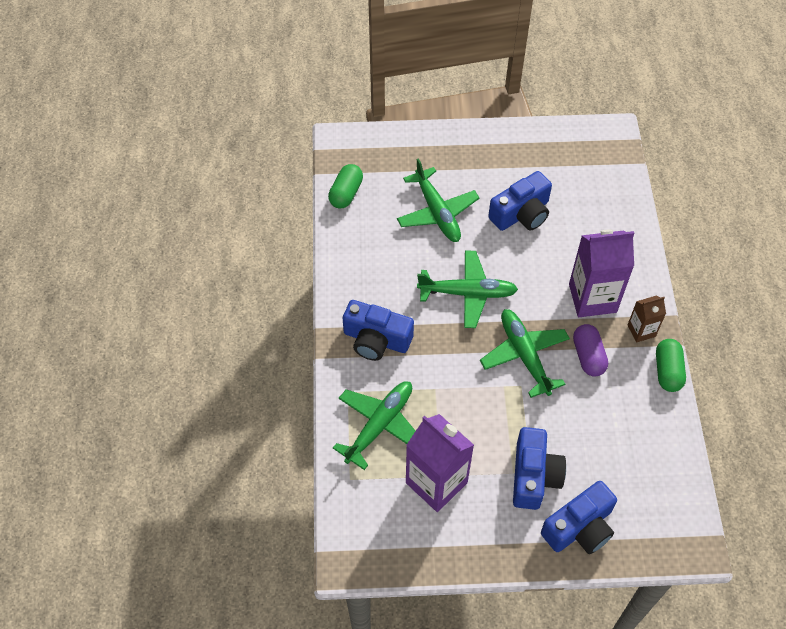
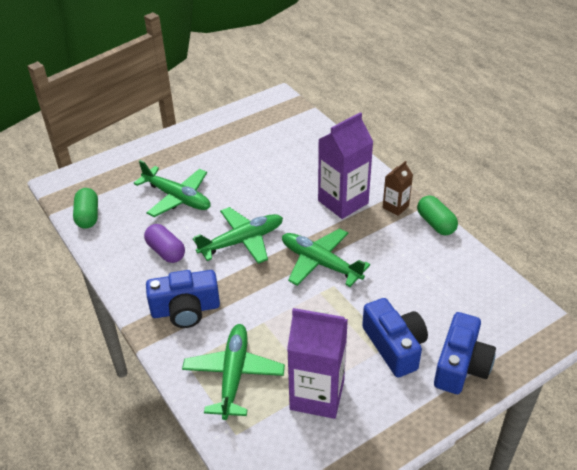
camera: 30 degrees left, 15 degrees down
blue camera [488,171,552,231] -> none
purple capsule [573,324,608,377] -> purple capsule moved to [144,224,185,263]

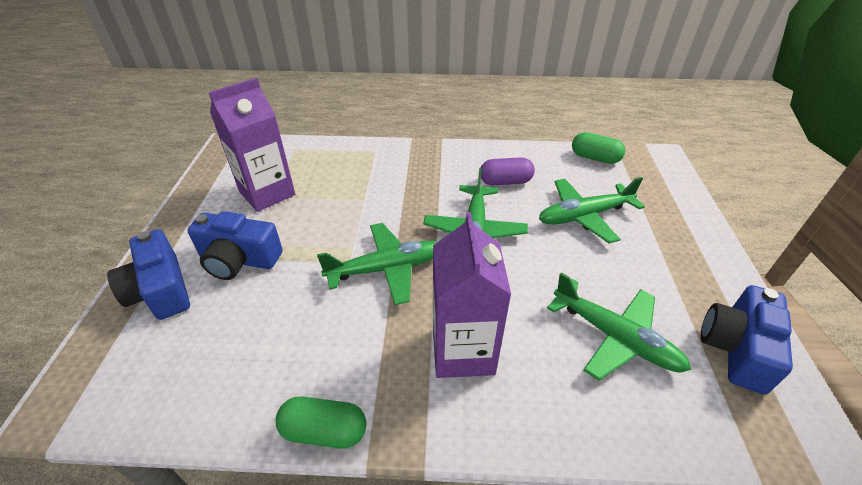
camera: 125 degrees right, 0 degrees up
blue camera [146,270,220,328] -> blue camera moved to [701,285,793,394]
green plane [182,324,285,420] -> green plane moved to [547,273,691,380]
brown carton [383,161,413,216] -> none

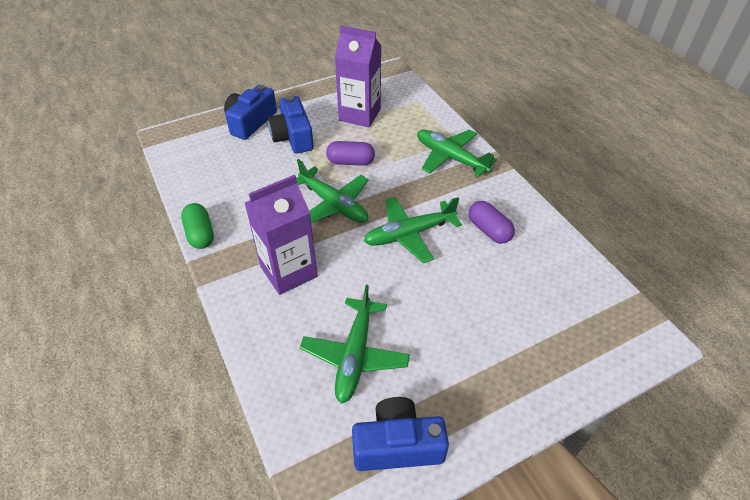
camera: 60 degrees right, 5 degrees up
green plane [539,177,645,243] -> green plane moved to [417,129,497,177]
green capsule [572,132,625,164] -> none
none -> purple capsule [326,141,375,166]

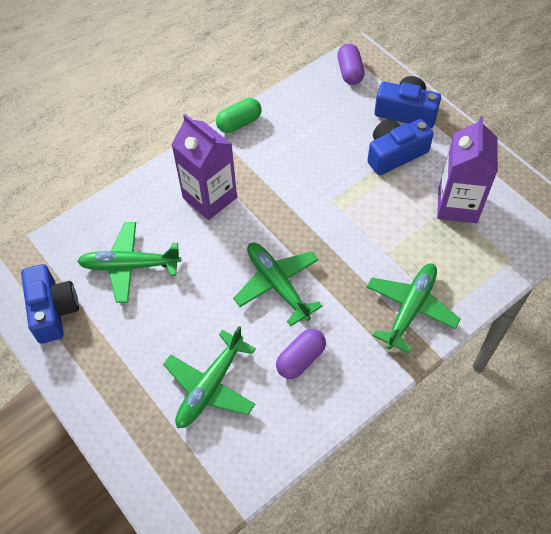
camera: 80 degrees right, 10 degrees up
green plane [296,159,369,223] -> green plane moved to [163,326,256,428]
purple capsule [326,141,375,166] -> purple capsule moved to [337,44,365,85]

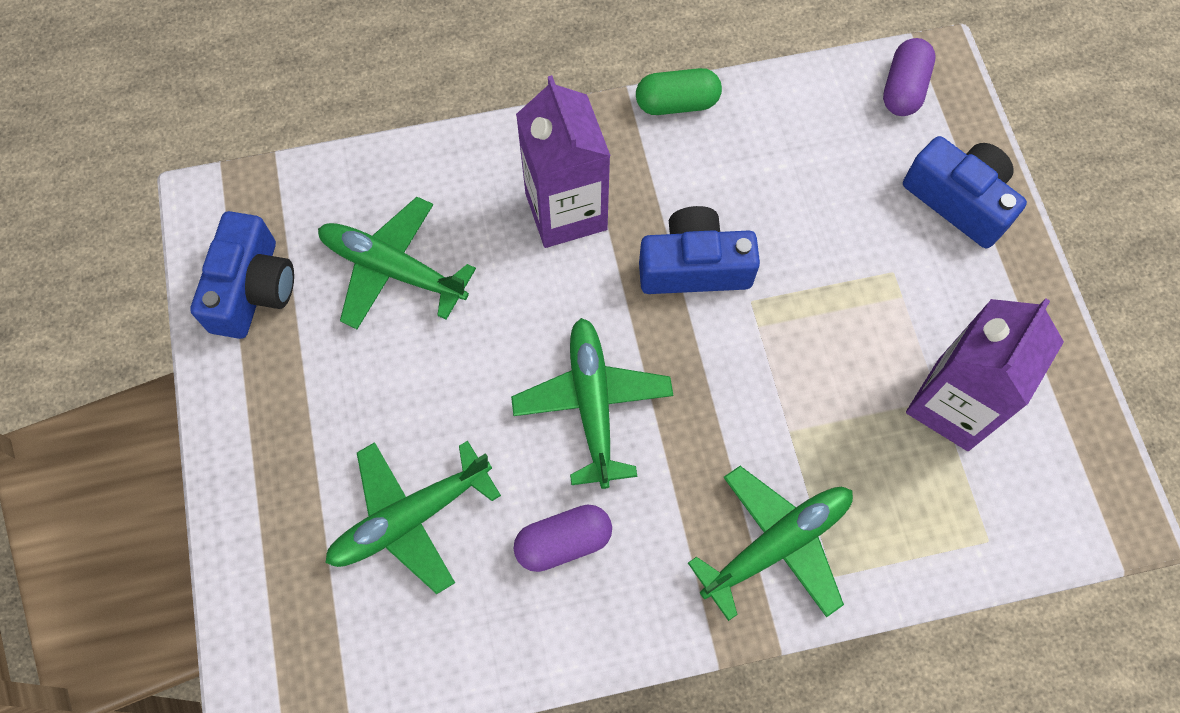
camera: 25 degrees right, 10 degrees up
blue camera [367,118,434,175] -> blue camera moved to [639,206,760,294]

